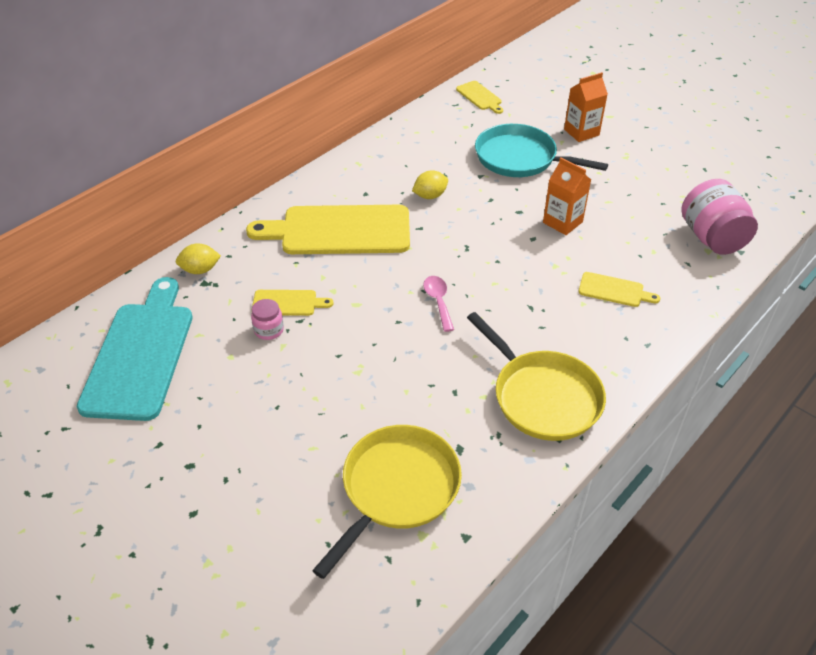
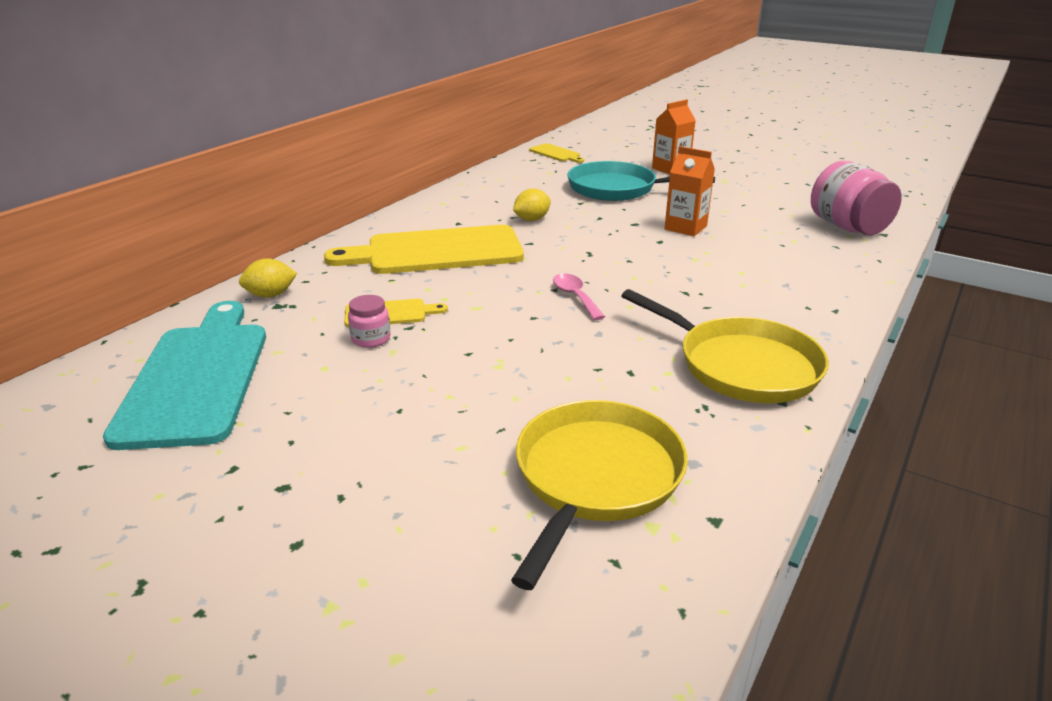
camera: 10 degrees left, 15 degrees down
yellow cutting board [579,272,660,307] -> none

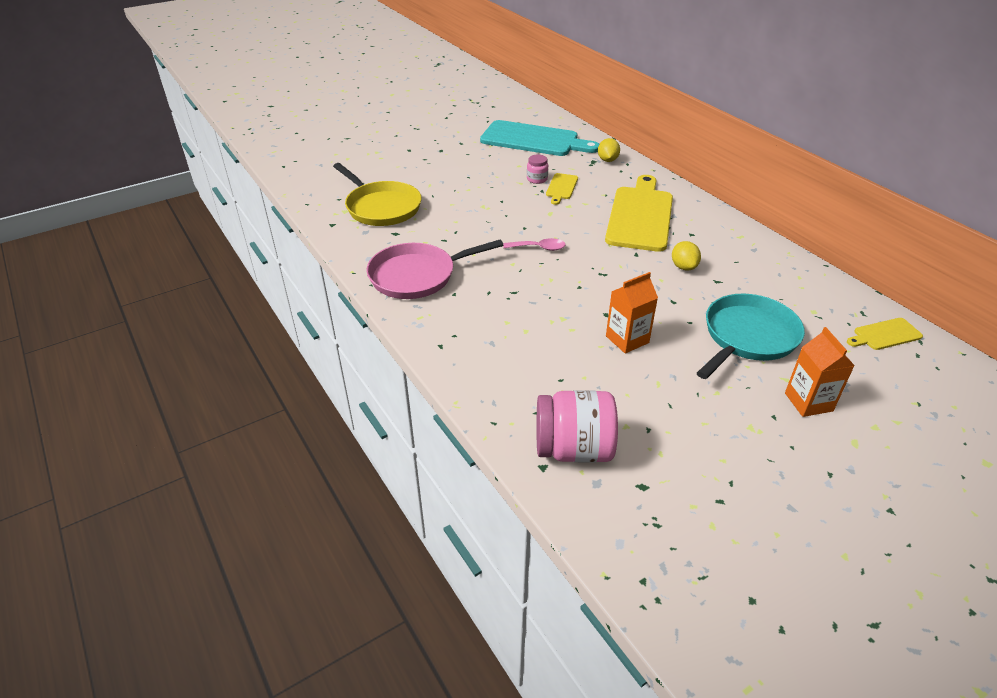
camera: 115 degrees right, 10 degrees up
yellow pan [621,289,829,403] -> pink pan [366,239,504,299]

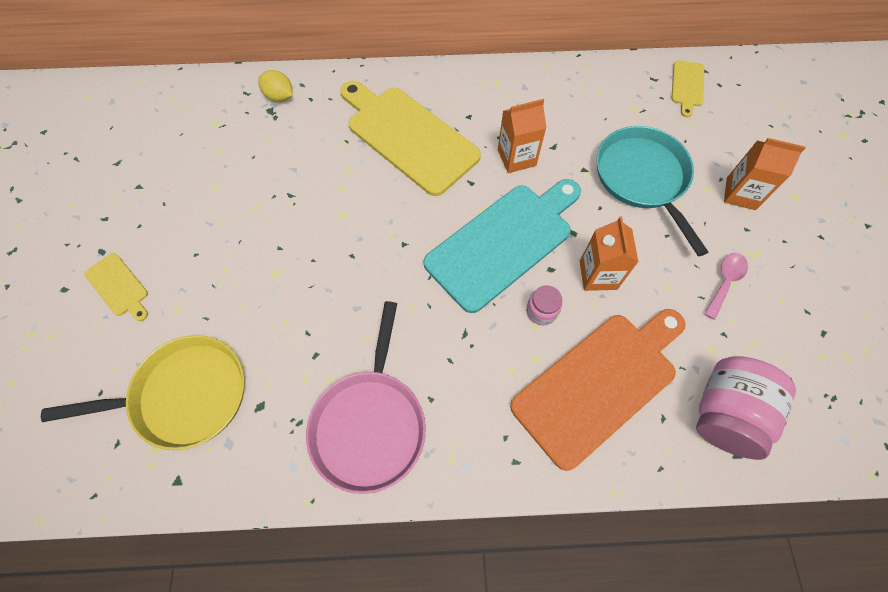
camera: 60 degrees left, 25 degrees up
turquoise cutting board [480,120,599,156] -> turquoise cutting board moved to [423,179,581,313]
pink spoon [503,238,566,251] -> pink spoon moved to [704,253,748,320]
pink jar [527,155,548,184] -> pink jar moved to [526,285,562,325]
yellow cutting board [546,173,578,205] -> yellow cutting board moved to [84,253,148,321]
yellow lemon [672,241,701,271] -> orange carton [498,99,546,173]
none -> orange cutting board [510,309,686,471]

